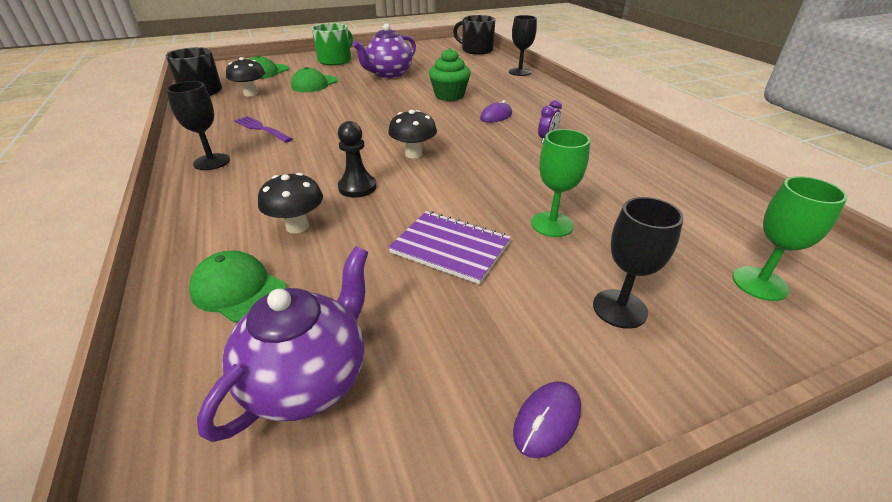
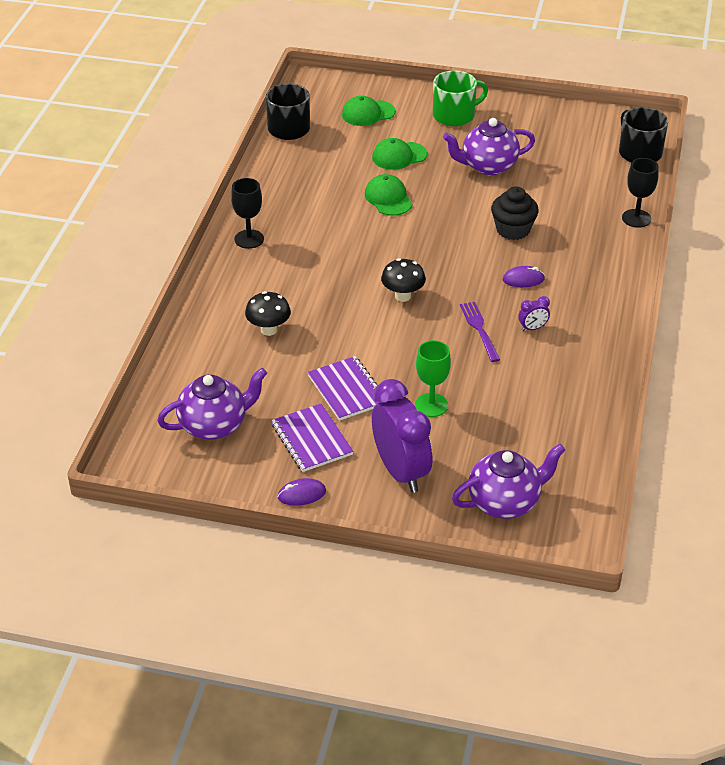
camera: 35 degrees right, 5 degrees up
green cap [189,250,287,323] -> green cap moved to [365,174,413,216]
black mushroom [226,57,265,96] -> none
purple fork [234,116,292,143] -> purple fork moved to [460,302,500,362]
black pawn [338,121,377,198] -> none
green cupcake [429,48,471,101] -> black cupcake [491,186,539,240]
black goblet [593,197,684,329] -> purple clock [372,379,432,493]
green goblet [732,176,847,301] -> purple teapot [452,444,565,519]
none -> purple notebook [271,403,354,472]

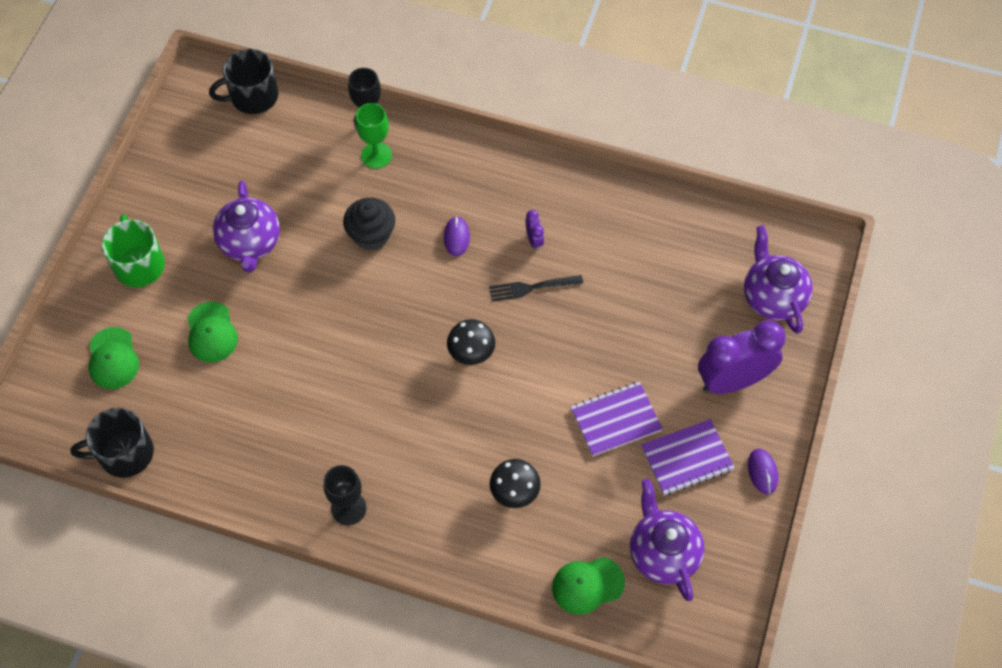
camera: 85 degrees left, 20 degrees up
green cap [365,174,413,216] -> green cap moved to [552,557,625,615]
green goblet [415,340,451,417] -> green goblet moved to [356,103,392,169]
purple fork [460,302,500,362] -> black fork [489,275,583,302]

